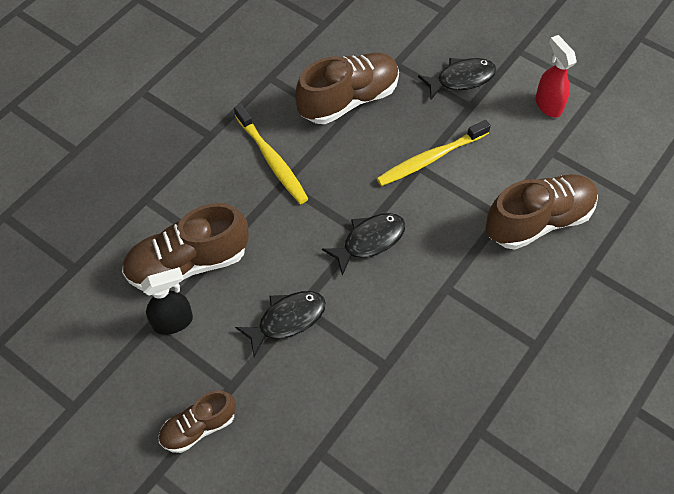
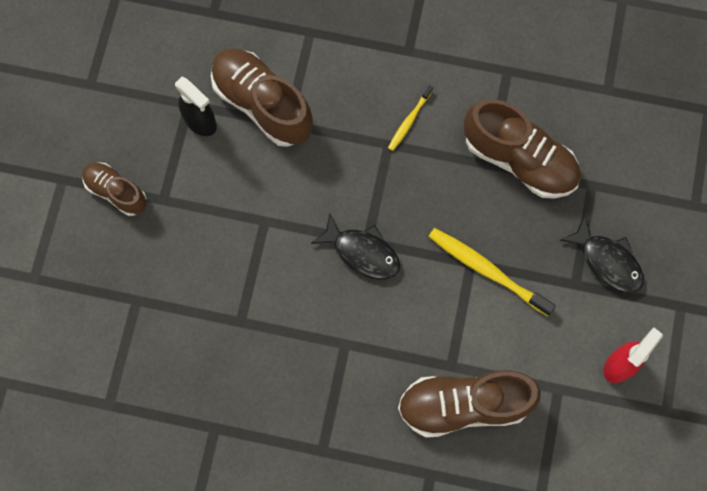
camera: 65 degrees right, 15 degrees up
yellow toothbrush [234,104,308,204] -> yellow toothbrush [388,85,433,151], size x0.56
black fish [235,291,326,357] -> none
brown shoe [486,174,598,250] -> brown shoe turned 135 degrees clockwise [398,370,541,438]

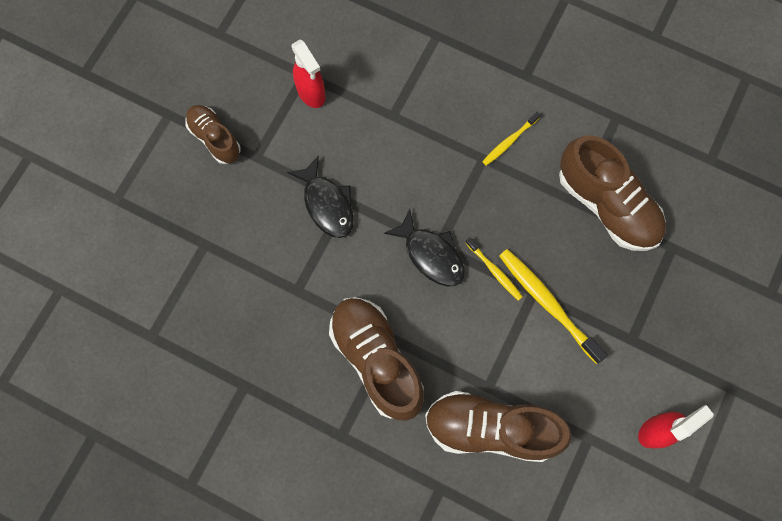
camera: 15 degrees right, 0 degrees up
black spray bottle [175,77,217,136] -> red spray bottle [291,39,326,108]
brown shoe [211,48,313,147] -> brown shoe moved to [329,297,424,421]
black fish [559,214,644,293] -> black fish moved to [287,155,354,238]
none -> yellow toothbrush [465,237,523,301]

